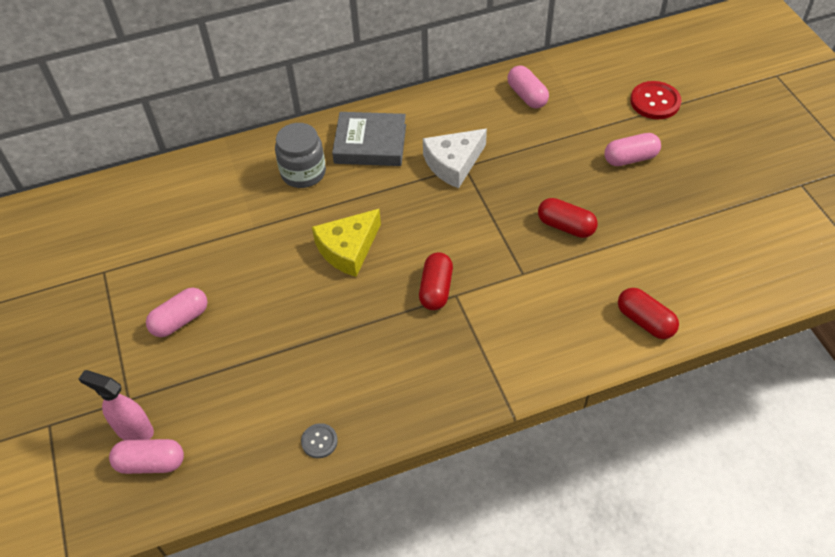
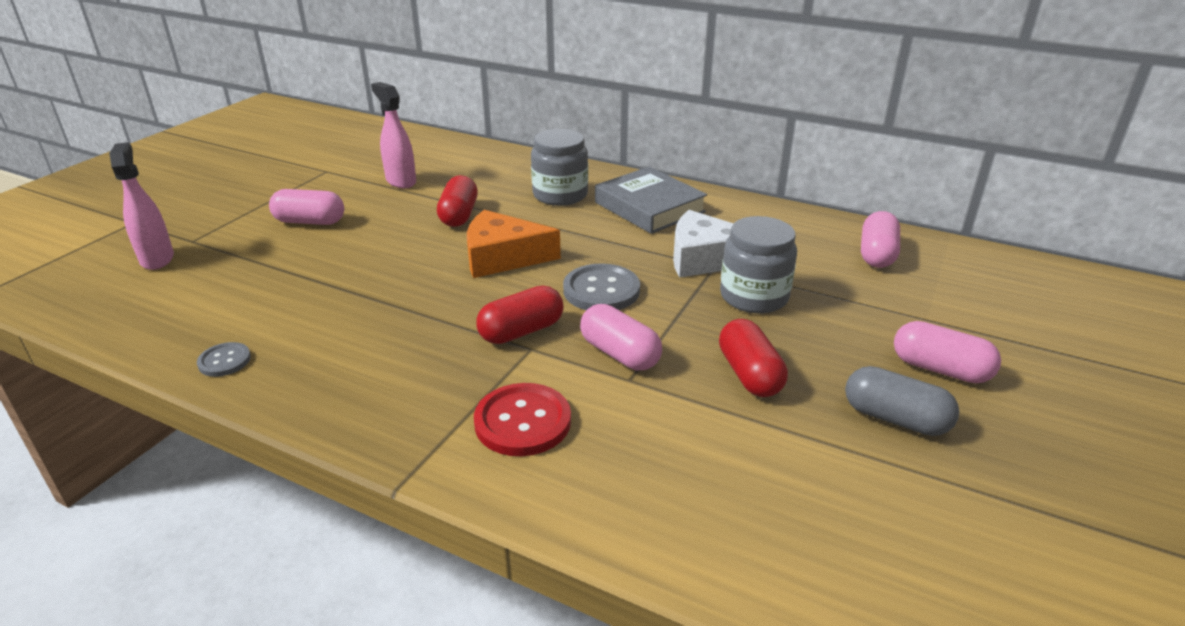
camera: 45 degrees right, 20 degrees down
pink capsule [109,439,184,474] -> pink capsule moved to [580,304,662,370]
yellow cheese [312,209,381,277] -> orange cheese [467,210,561,278]
red capsule [618,288,679,339] -> red capsule moved to [437,175,478,227]
red button [630,81,681,119] -> red button moved to [474,383,571,456]
none -> pink spray bottle [371,82,416,188]
none -> grey button [563,263,640,310]
none -> grey jar [720,216,797,313]
none -> grey capsule [845,366,959,436]

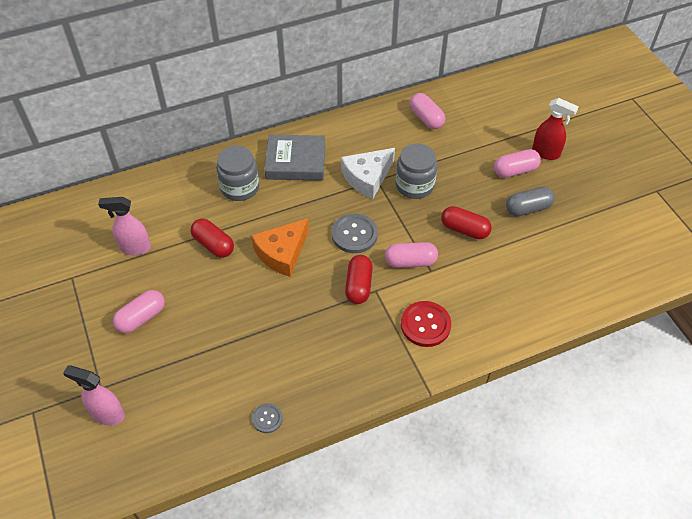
camera: 50 degrees left, 20 degrees up
none -> red spray bottle [532,98,579,160]

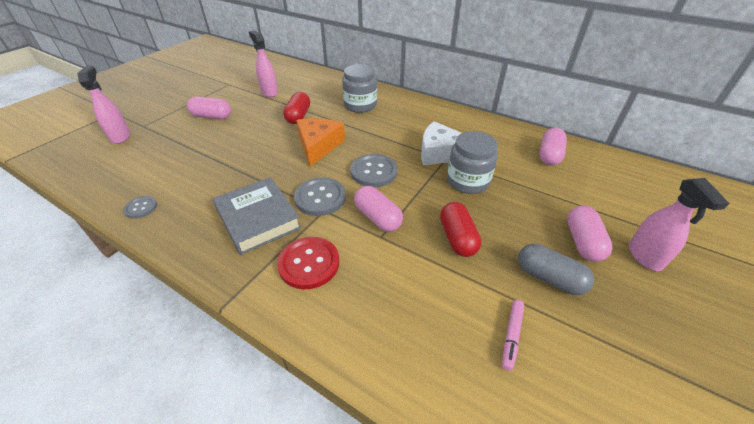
camera: 55 degrees right, 10 degrees down
orange cheese [251,218,309,277] -> orange cheese turned 90 degrees clockwise [296,118,345,167]
grey book [264,135,326,181] -> grey book moved to [213,177,302,255]
red capsule [345,255,373,304] -> grey button [294,178,346,216]
pink capsule [494,149,541,178] -> pink capsule turned 60 degrees clockwise [567,206,613,262]
red spray bottle [532,98,579,160] -> pink spray bottle [629,178,729,271]
none -> pink marker [502,300,524,371]

